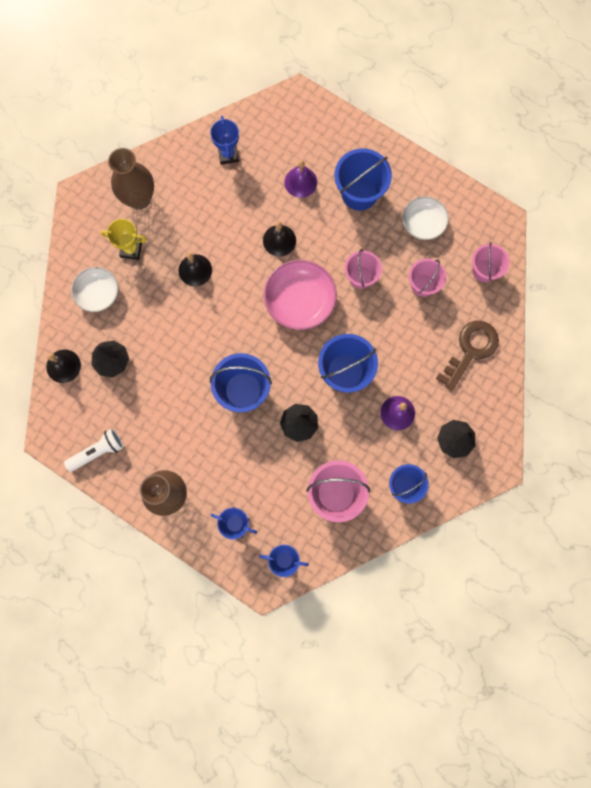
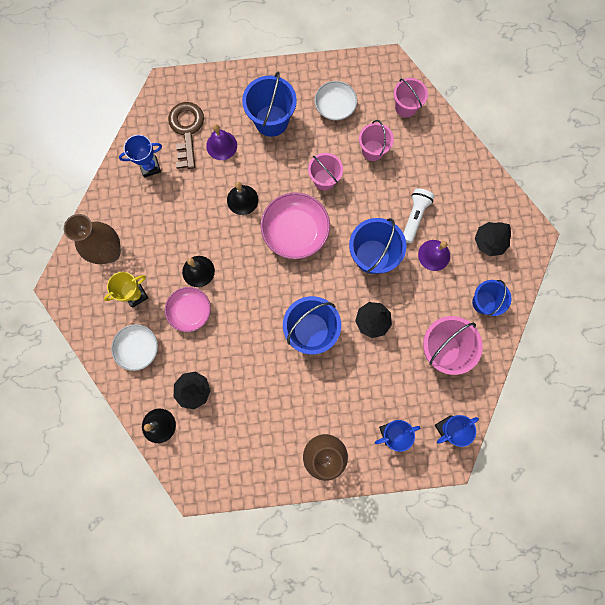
camera: 40 degrees left, 0 degrees up
white flashlight [64,428,123,472] -> white flashlight moved to [403,188,435,243]
blue trophy [210,116,239,165] -> blue trophy turned 60 degrees counterclockwise [119,135,162,178]
brown key [436,321,499,391] -> brown key moved to [168,102,204,169]
none -> pink bowl [165,287,211,332]

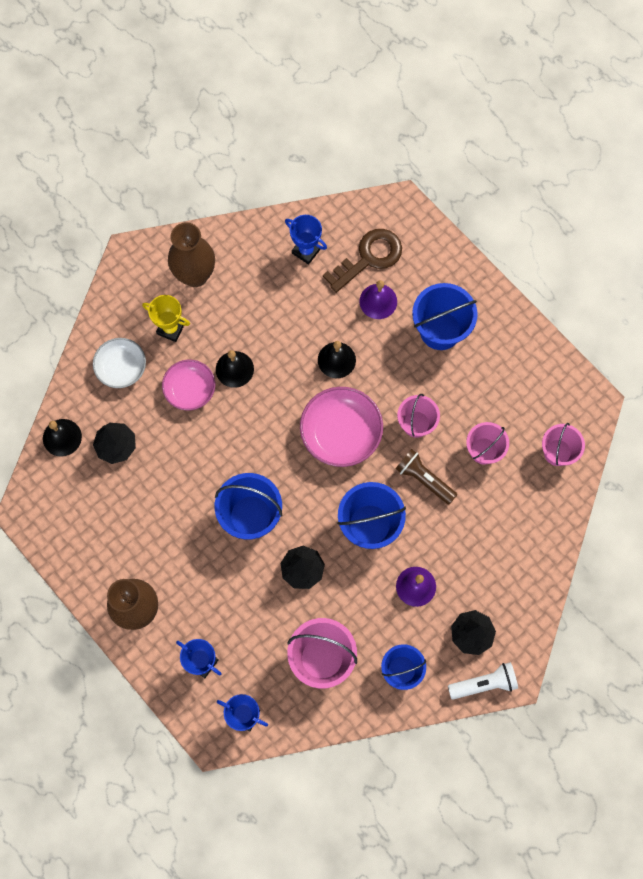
camera: 55 degrees right, 5 degrees down
white bowl [314,81,357,121] -> none
white flashlight [403,188,435,243] -> white flashlight moved to [448,662,518,700]
none -> brown flashlight [395,449,457,504]

